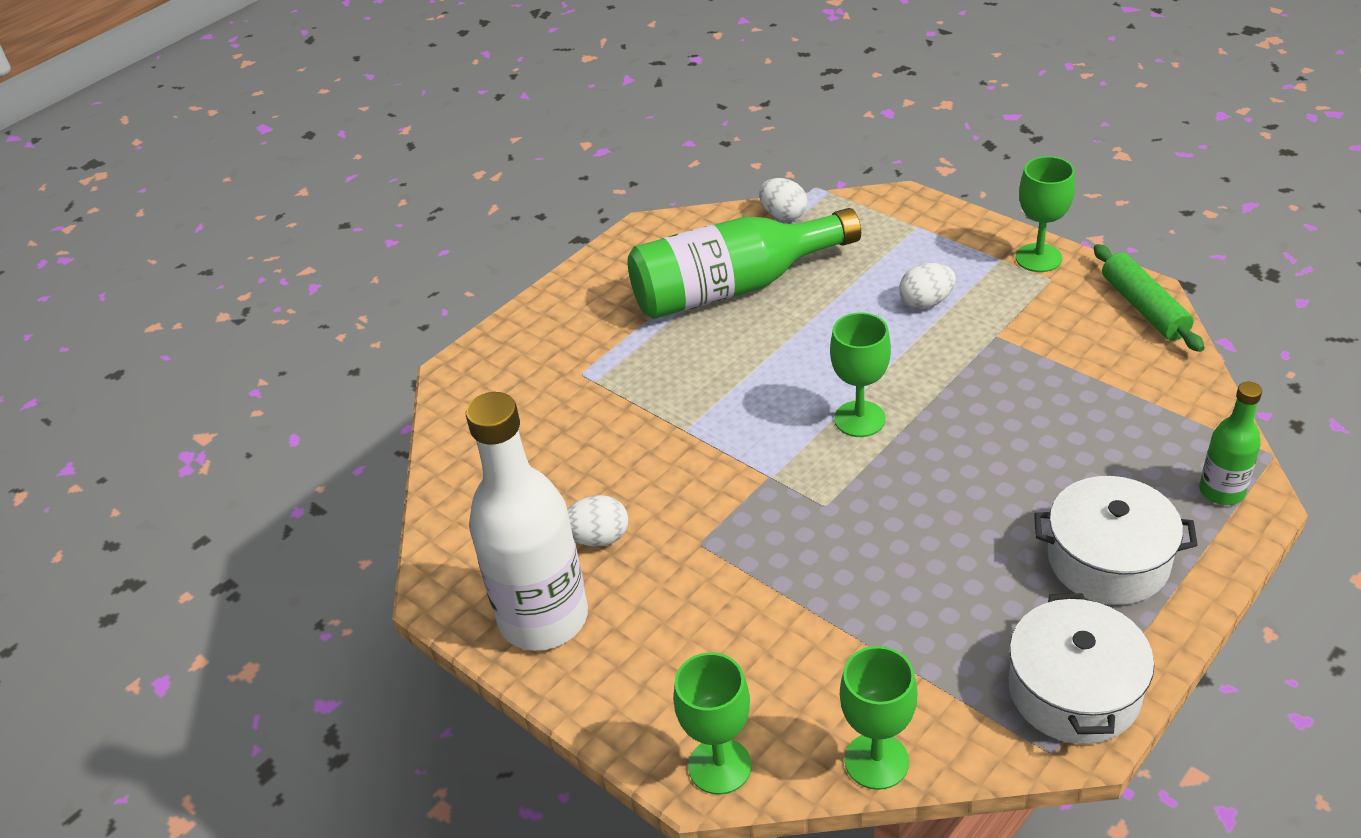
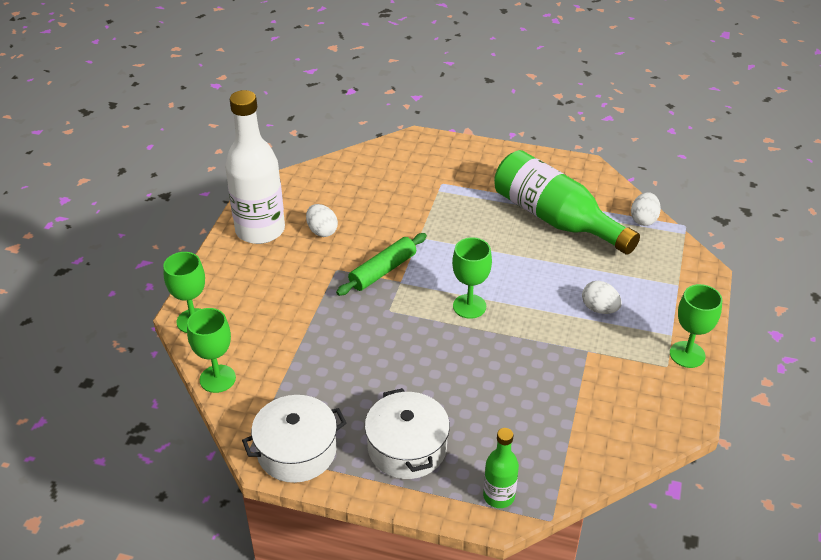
camera: 60 degrees right, 0 degrees up
green rolling pin [1094,244,1205,352] -> green rolling pin moved to [336,233,427,296]

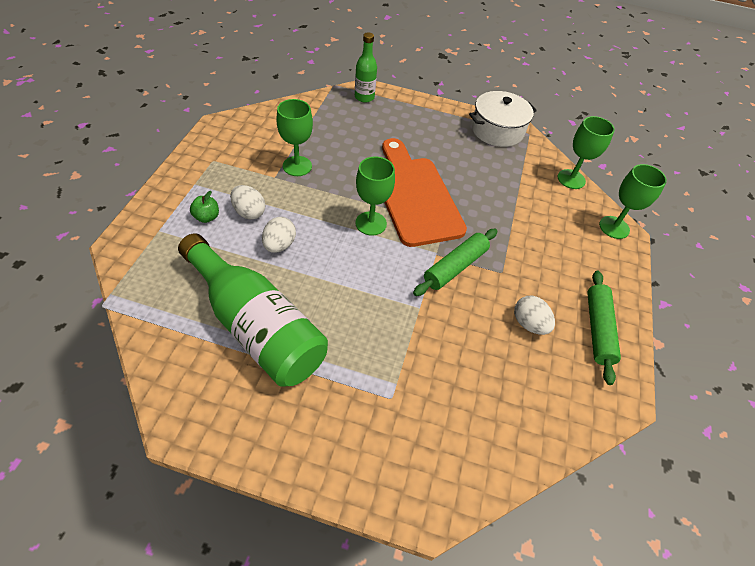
camera: 175 degrees right, 10 degrees up
white bottle [225,90,285,244] -> green rolling pin [587,271,621,385]
white pot [365,388,450,479] -> none
white egg [631,192,661,226] -> white egg moved to [262,217,296,253]
green goblet [670,284,722,368] -> green goblet moved to [276,99,313,176]
none -> green apple [190,191,219,223]
none -> orange cutting board [382,138,467,247]

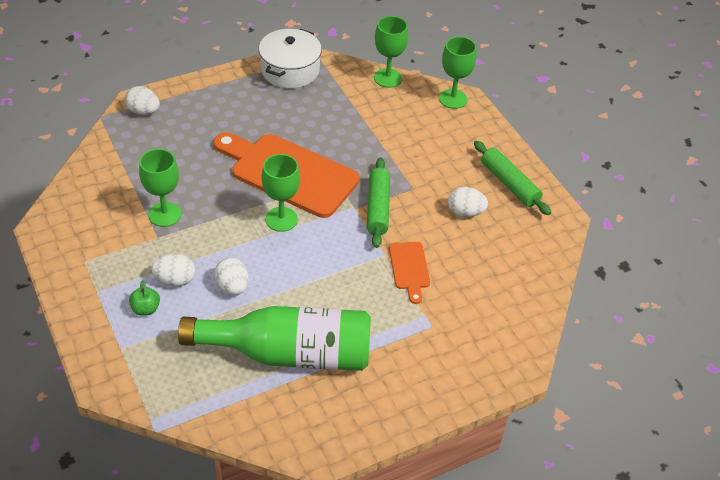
camera: 40 degrees left, 5 degrees down
green bottle [355,32,377,103] -> white egg [125,86,160,115]
none -> orange cutting board [389,242,430,304]

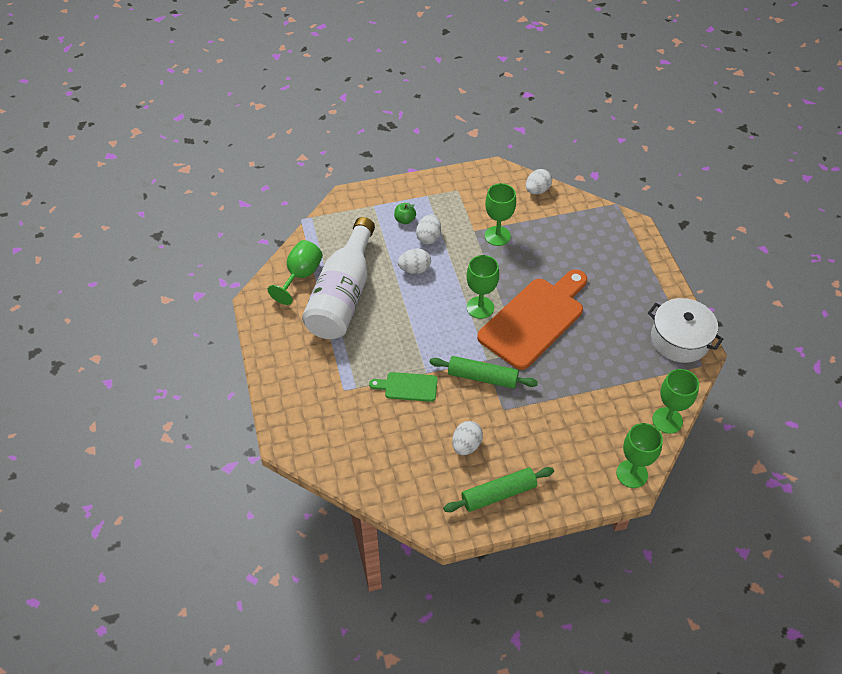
camera: 105 degrees right, 5 degrees up
white egg [125,86,160,115] -> white egg moved to [526,169,552,195]
green bottle [178,306,371,371] -> white bottle [302,217,375,339]
orange cutting board [389,242,430,304] -> green cutting board [369,372,438,402]
none -> green goblet [268,240,323,305]

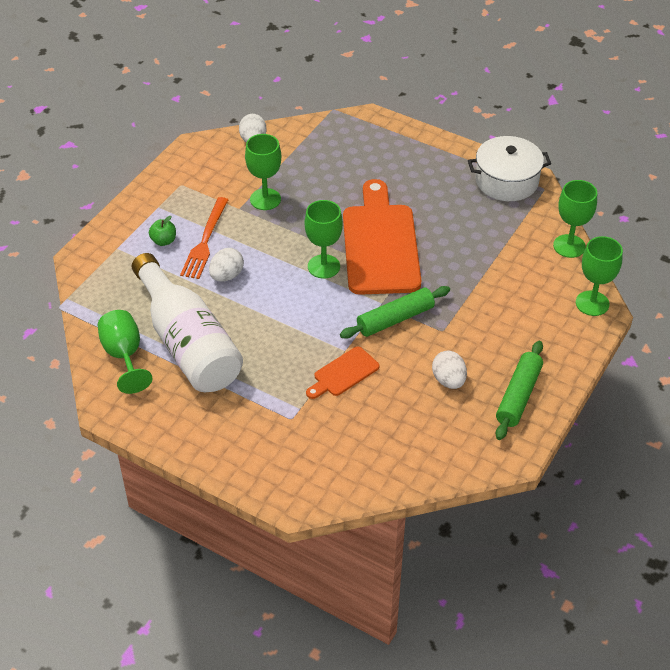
camera: 45 degrees left, 5 degrees down
green cutting board [369,372,438,402] -> orange cutting board [306,347,379,399]
white egg [416,214,441,244] -> orange fork [180,197,228,279]

